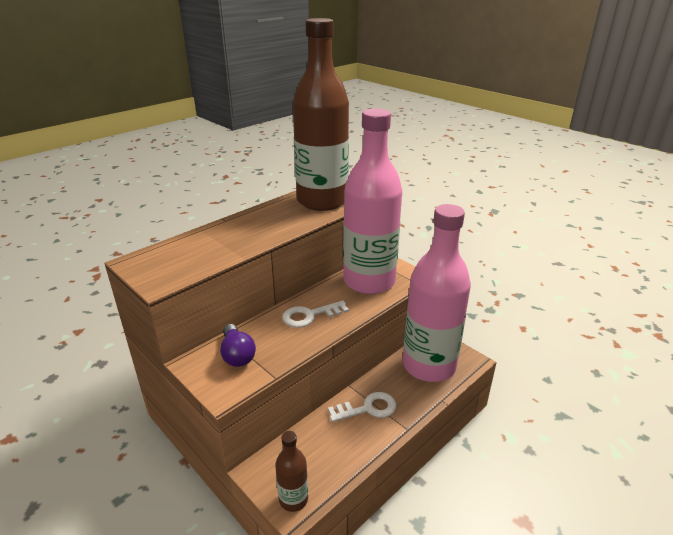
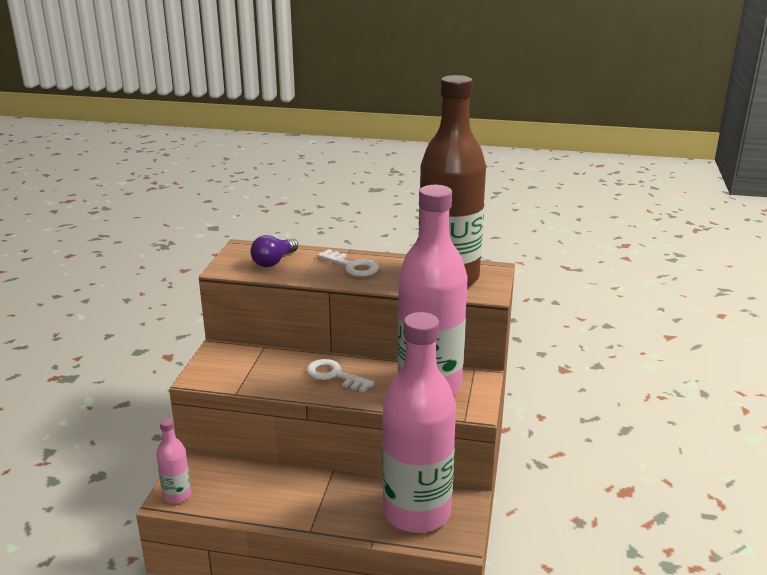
camera: 55 degrees right, 5 degrees down
purple light bulb [220,324,256,367] -> purple light bulb moved to [250,235,298,267]
brown bottle [275,431,308,512] -> pink bottle [156,418,191,504]
white key [328,392,396,422] -> white key moved to [317,249,379,277]

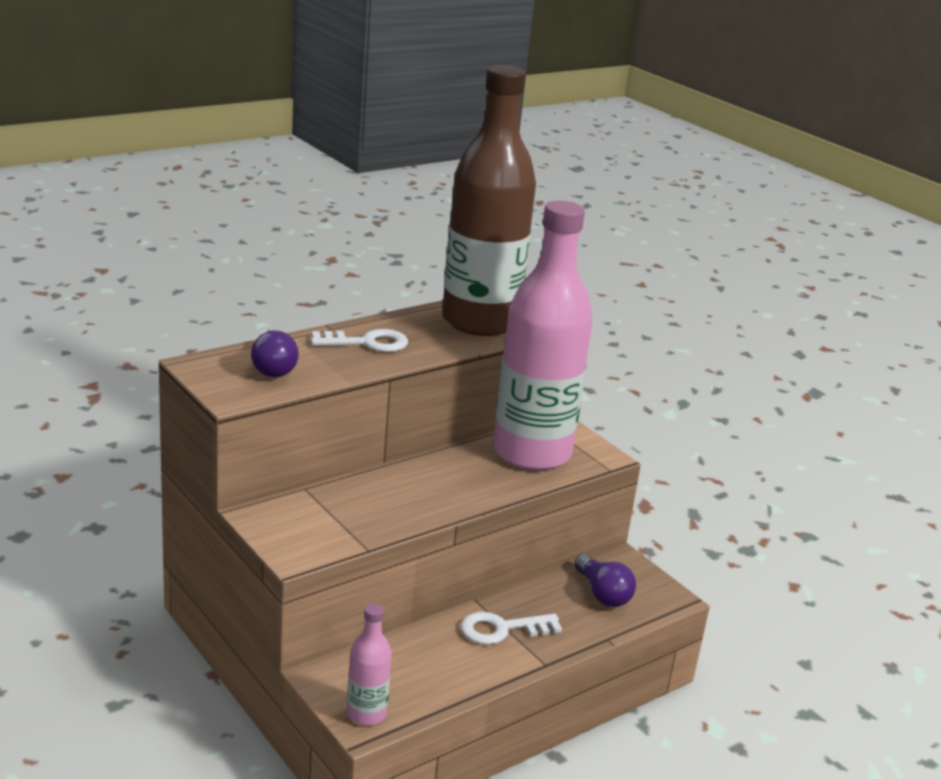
camera: 50 degrees left, 0 degrees up
white key [306,359,375,393] -> white key moved to [461,612,562,645]
pink bottle [382,312,456,533] -> purple light bulb [574,554,636,607]

